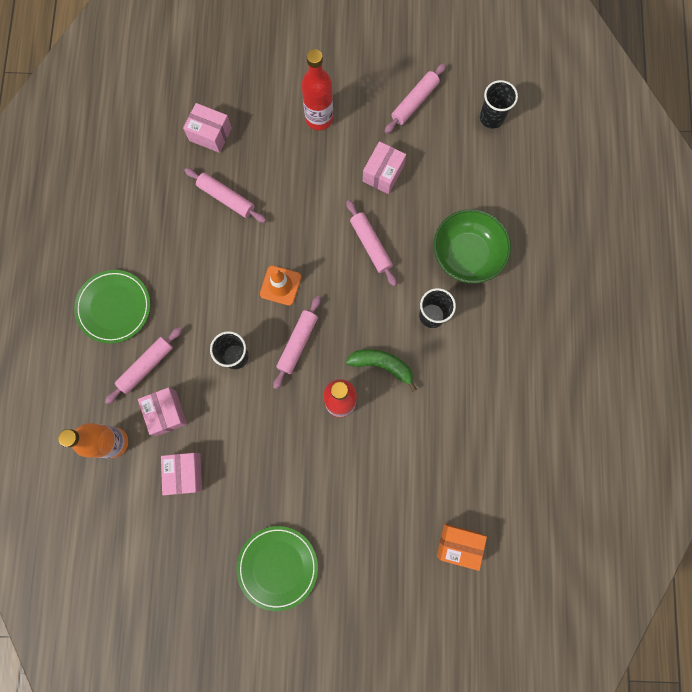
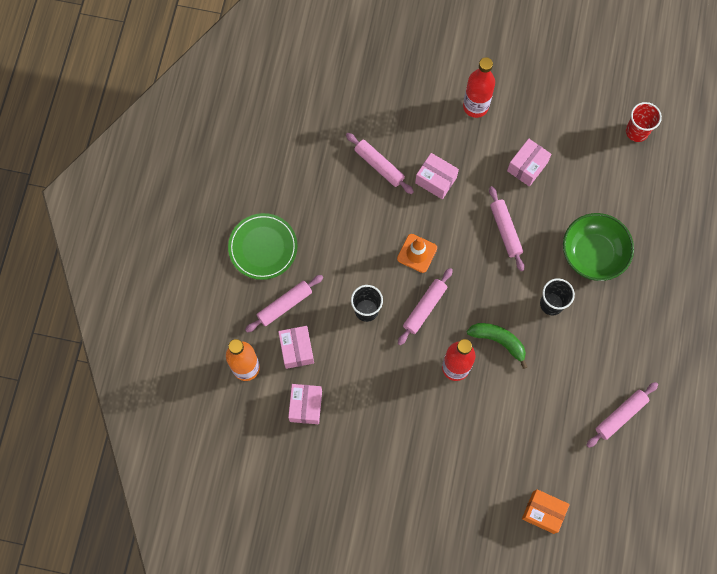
camera: 10 degrees right, 5 degrees down
pink box [183,103,232,153] -> pink box moved to [415,153,459,199]
green plate [236,526,318,611] -> none
pink rolling pin [384,63,446,134] -> pink rolling pin moved to [586,382,658,448]
black cup [480,80,518,129] -> red cup [626,102,662,142]

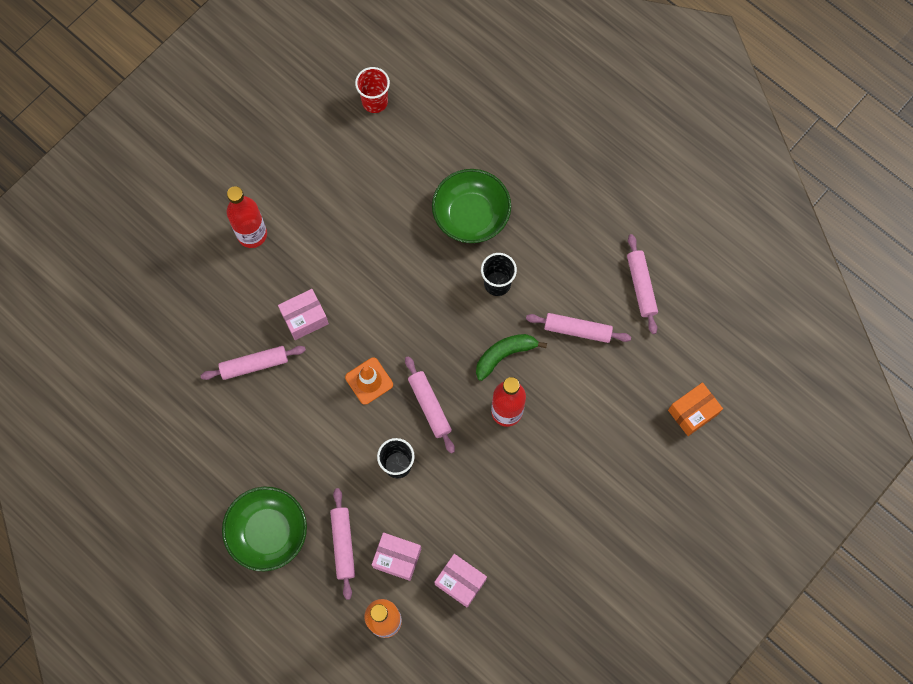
camera: 60 degrees left, 0 degrees up
green plate [228,213,297,280] -> green bowl [222,487,307,571]
pink rolling pin [489,186,525,271] -> pink rolling pin moved to [526,313,631,343]
pink box [507,139,551,187] -> none

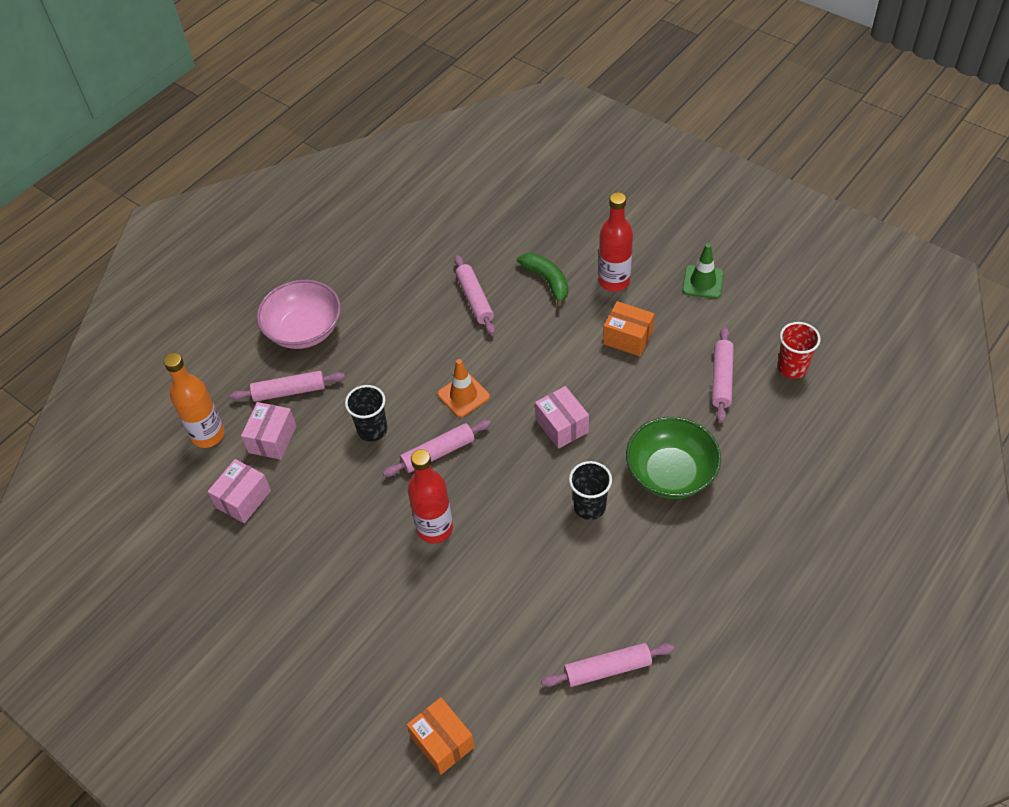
camera: 90 degrees right, 20 degrees down
green bowl [222,487,307,571] -> pink bowl [257,280,341,349]
pink box [278,289,329,340] -> pink box moved to [535,386,589,449]
green banana [476,334,547,381] -> green banana moved to [517,253,568,309]
pink rolling pin [526,313,631,343] -> pink rolling pin moved to [712,327,734,423]
none -> orange box [603,301,654,356]
none -> green traffic cone [682,243,724,298]

